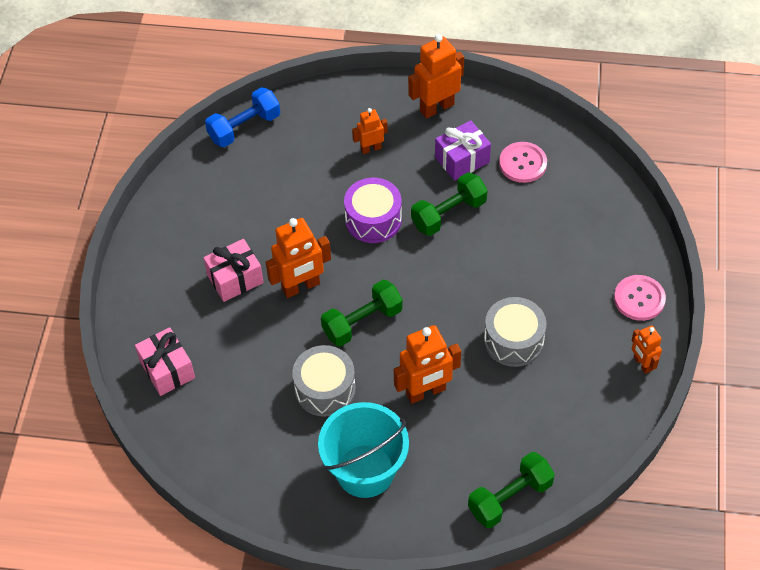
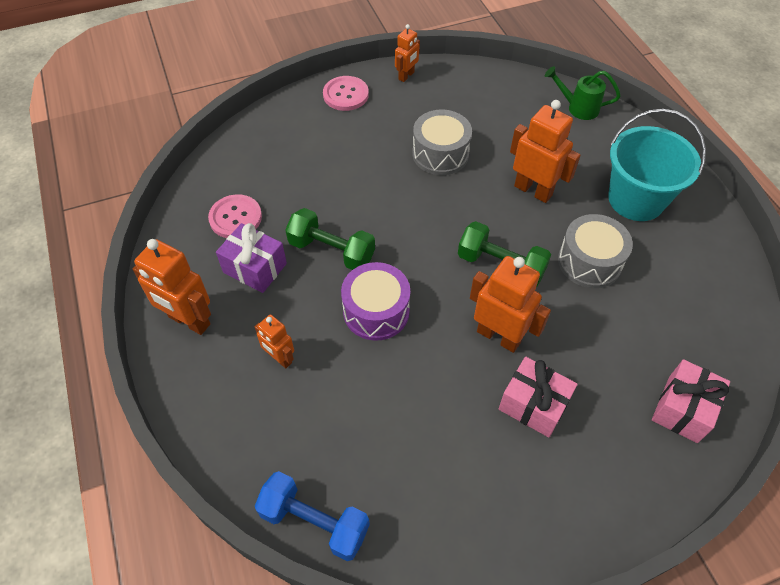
camera: 120 degrees left, 0 degrees up
green dumbbell [468,452,555,528] -> green watering can [545,66,621,120]

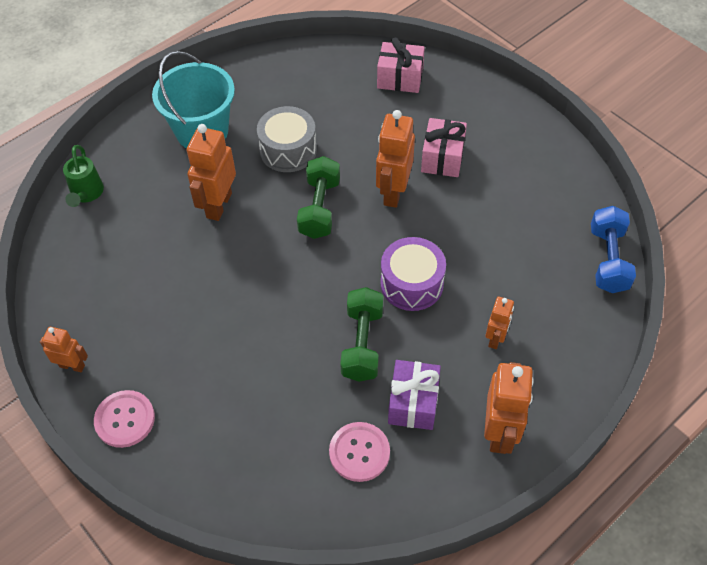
camera: 110 degrees left, 0 degrees up
grey drum [412,110,472,175] -> none

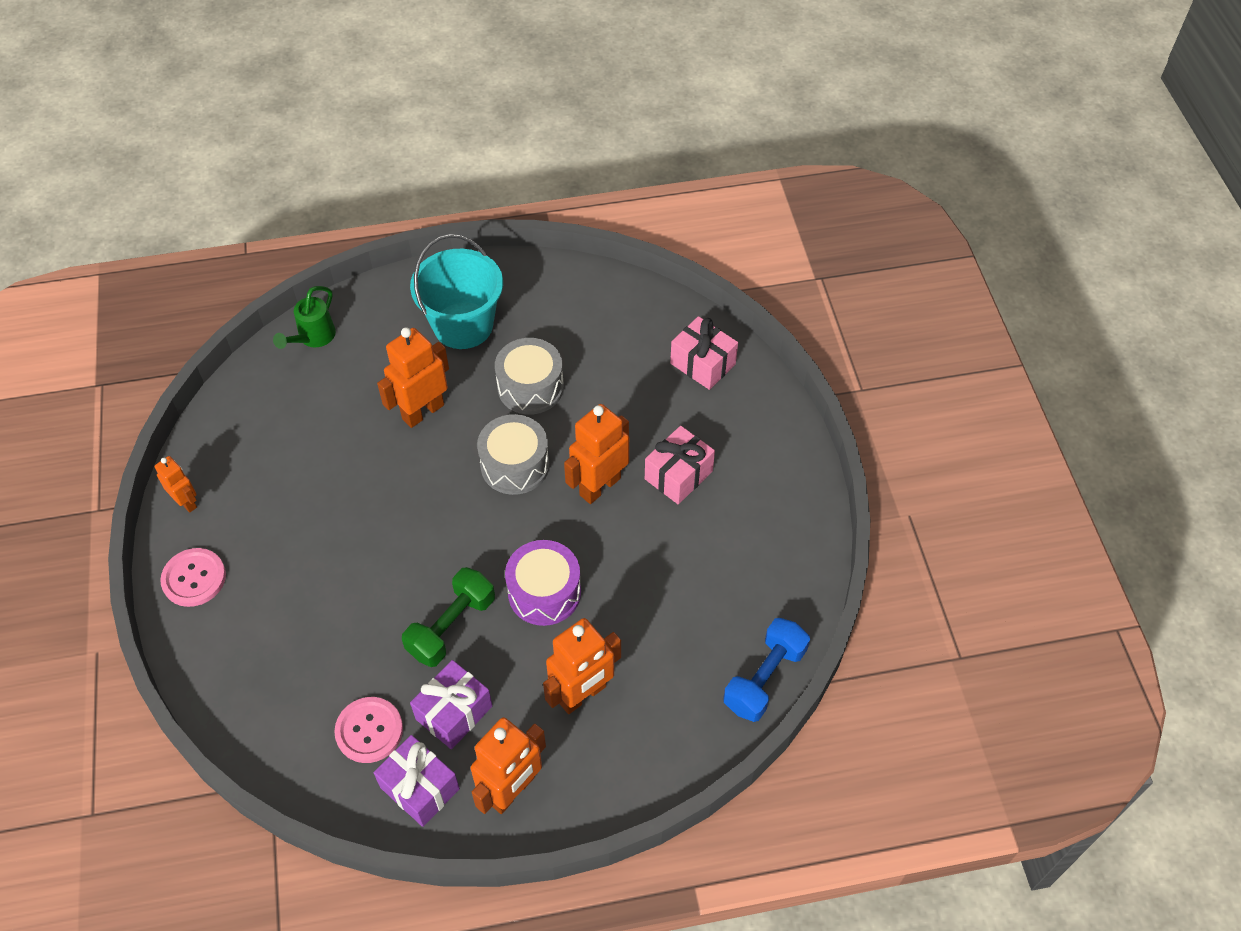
camera: 30 degrees right, 0 degrees up
green dumbbell [297,156,340,239] -> grey drum [477,414,549,495]
orange robot [485,297,514,349] -> orange robot [543,618,621,714], size x1.73
none -> purple gift [374,735,460,827]

